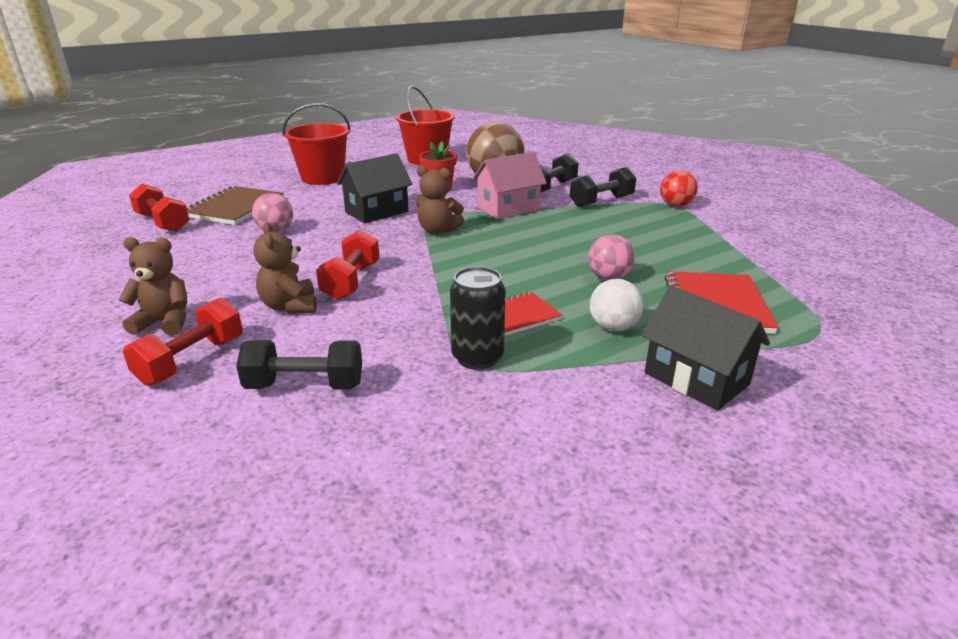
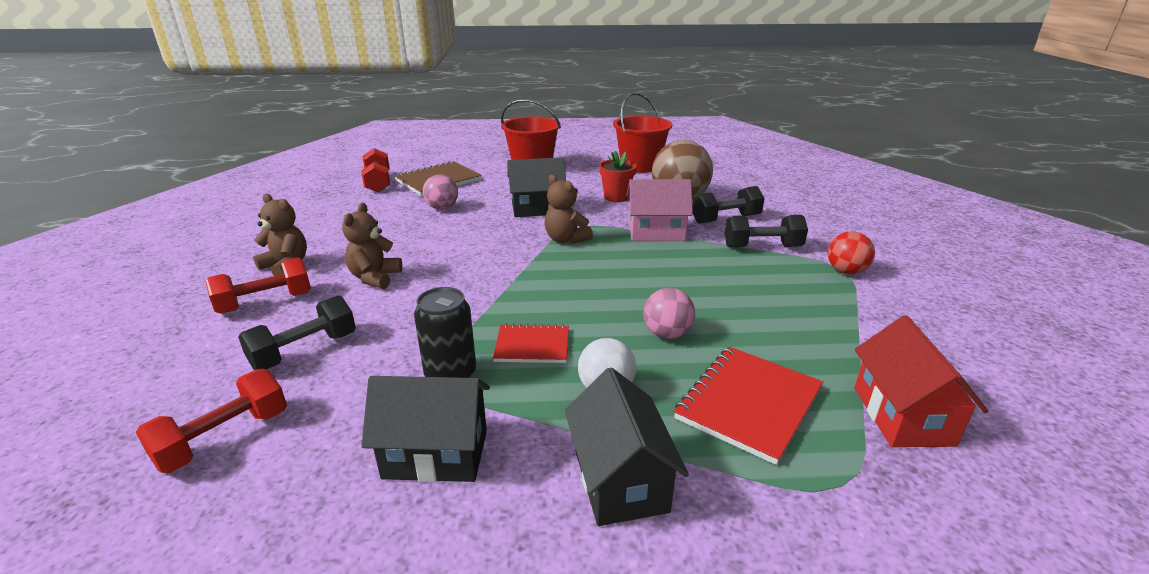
camera: 30 degrees right, 0 degrees up
black dumbbell [236,340,362,390] -> black dumbbell turned 75 degrees counterclockwise [238,296,356,370]
red dumbbell [316,229,380,300] -> red dumbbell moved to [136,369,287,473]
none -> black house [362,376,490,482]
none -> red house [854,316,988,447]

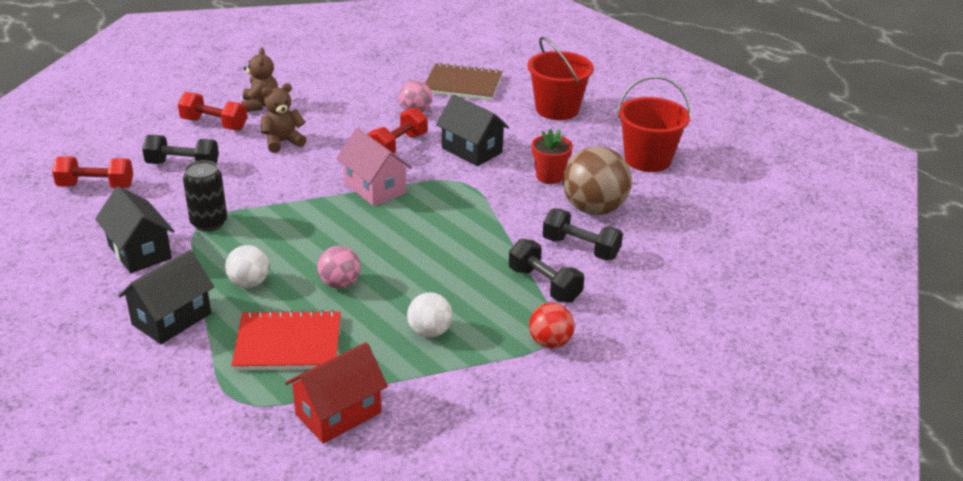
camera: 50 degrees right, 5 degrees up
red dumbbell [362,148,390,193] -> red dumbbell moved to [368,107,427,153]
red notebook [493,324,569,363] -> none
brown teddy bear [545,174,593,244] -> none
pink house [626,179,693,241] -> pink house moved to [337,128,412,206]
none -> white ball [407,292,452,338]

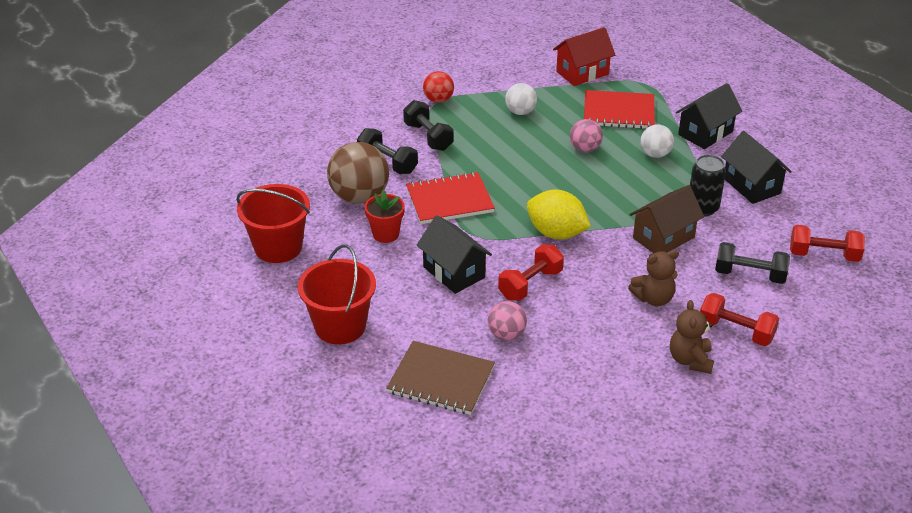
camera: 170 degrees left, 5 degrees up
pink house [337,128,412,206] -> yellow lemon [527,189,591,239]
none -> red notebook [406,172,495,224]
none -> brown house [630,185,704,253]

